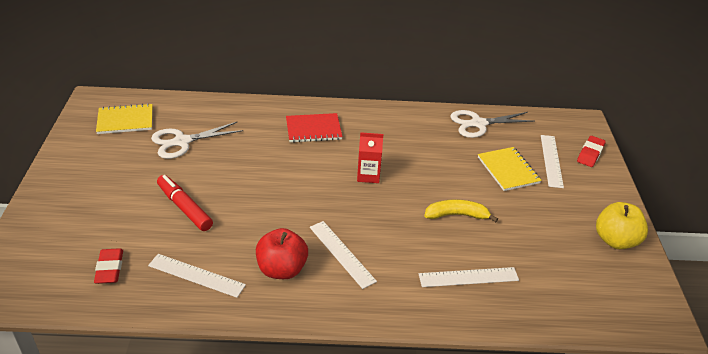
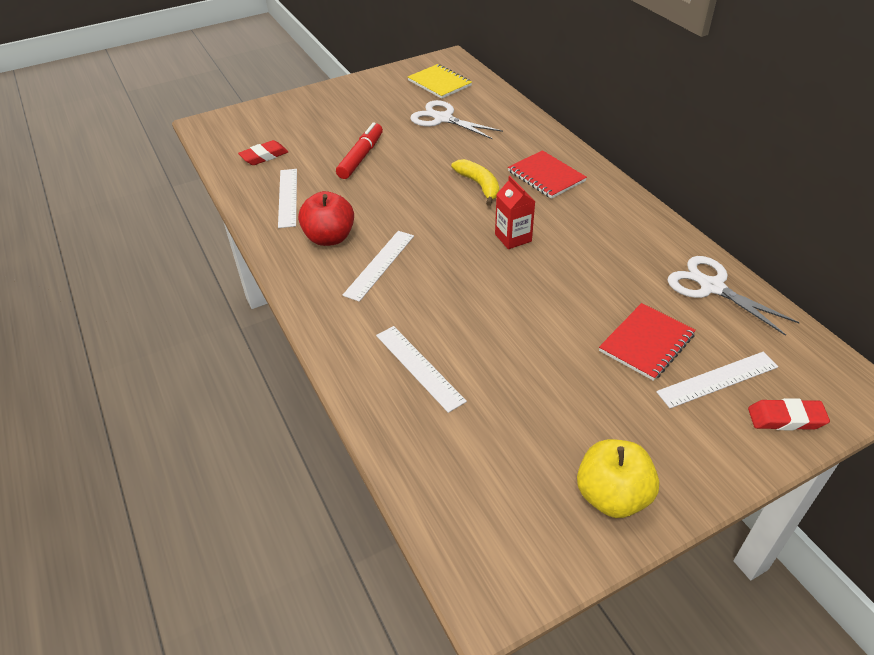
camera: 65 degrees right, 5 degrees up
yellow banana [424,199,498,222] -> yellow banana moved to [451,159,499,206]
yellow notebook [478,147,542,191] -> red notebook [599,303,696,381]

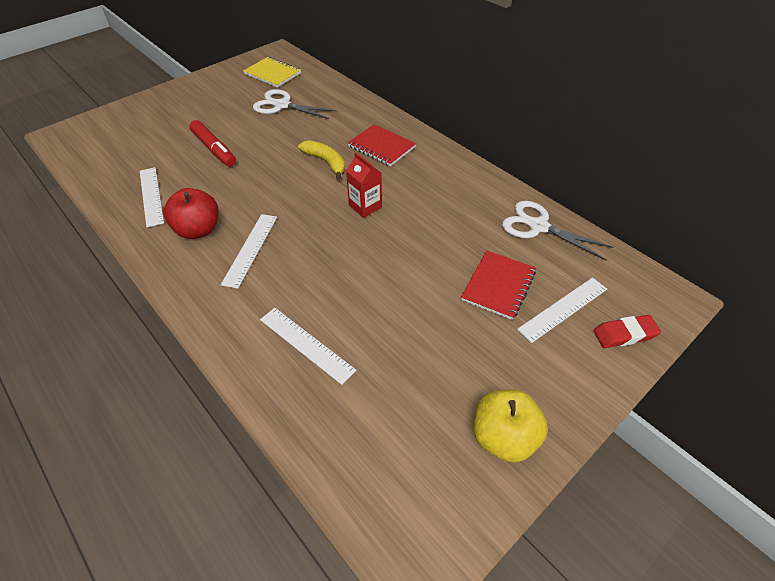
camera: 15 degrees left, 5 degrees up
red eraser [238,140,288,165] -> none
red marker [336,122,383,179] -> red marker turned 135 degrees clockwise [189,120,236,167]

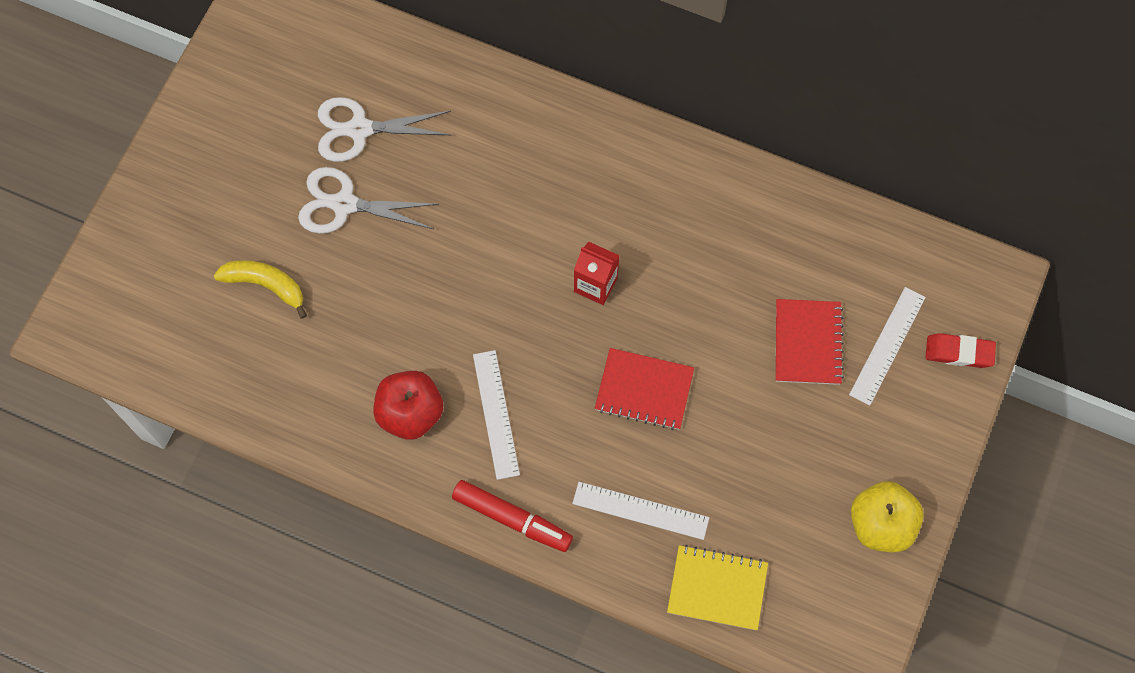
camera: 25 degrees left, 20 degrees up
white ruler [140,167,164,228] -> none
red marker [189,120,236,167] -> red marker moved to [452,480,573,552]
yellow notebook [243,57,301,87] -> yellow notebook moved to [667,545,768,630]
yellow banana [298,140,345,180] -> yellow banana moved to [214,260,307,319]
red notebook [348,124,416,166] -> red notebook moved to [595,348,694,430]
white scissors [502,201,614,261] -> white scissors moved to [298,167,439,234]
red eraser [593,315,661,348] -> red eraser turned 45 degrees clockwise [926,333,996,368]

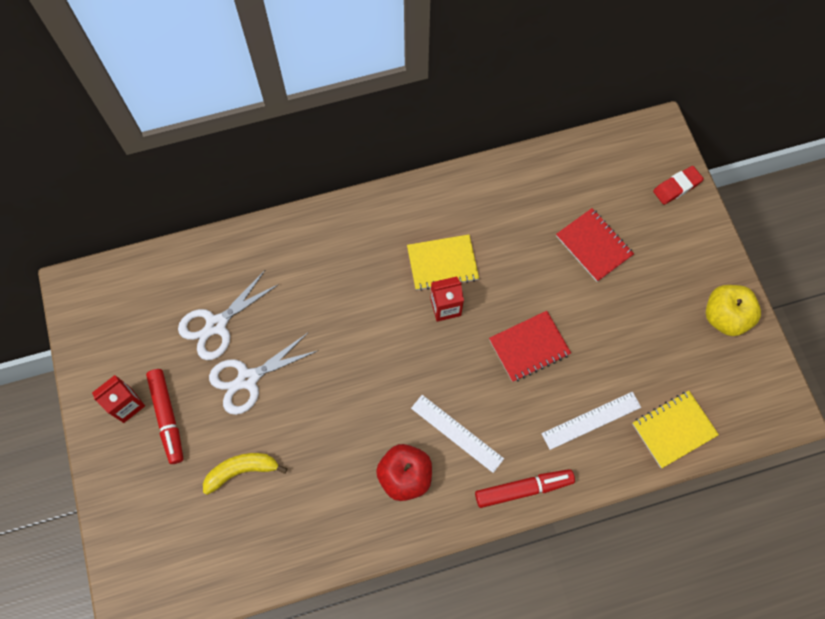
camera: 40 degrees left, 0 degrees up
white ruler [849,287,926,406] -> none
none -> red carton [92,375,145,423]
none -> red marker [146,369,183,464]
none -> yellow notebook [407,235,479,291]

